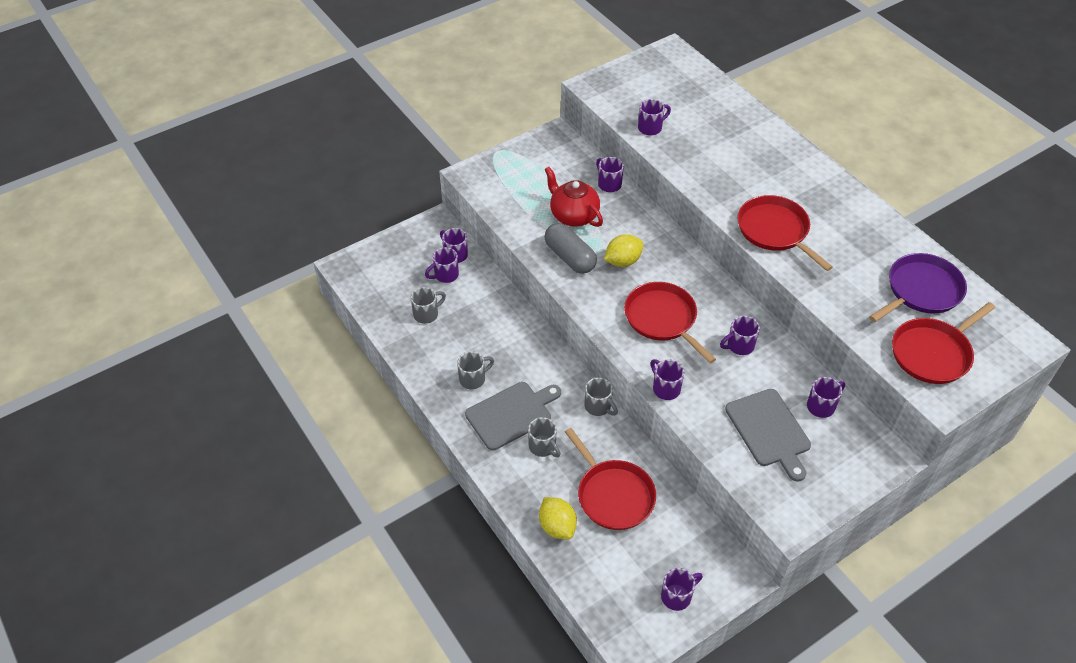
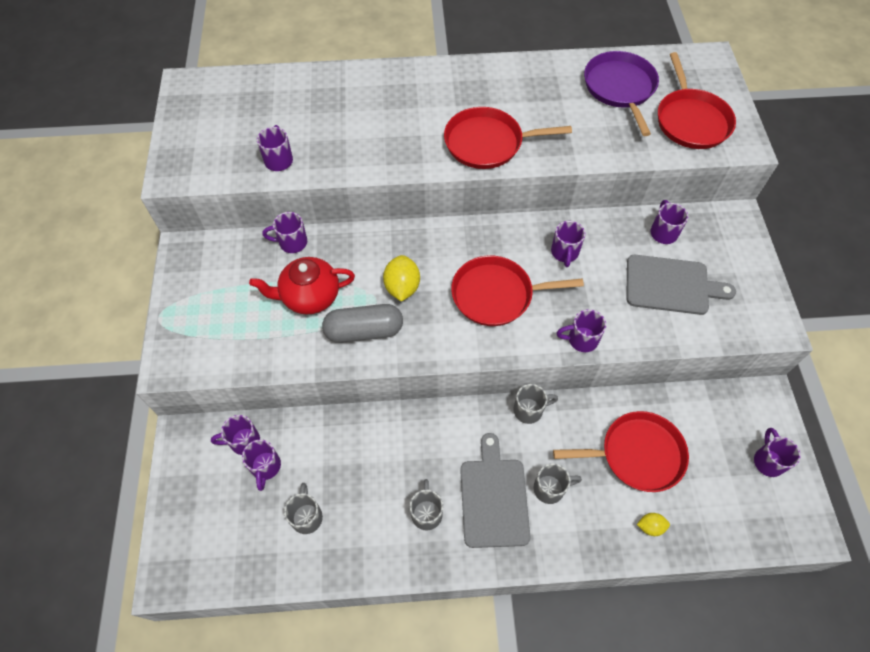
camera: 60 degrees left, 10 degrees up
yellow lemon [539,497,577,540] -> yellow lemon [637,513,670,536], size x0.57

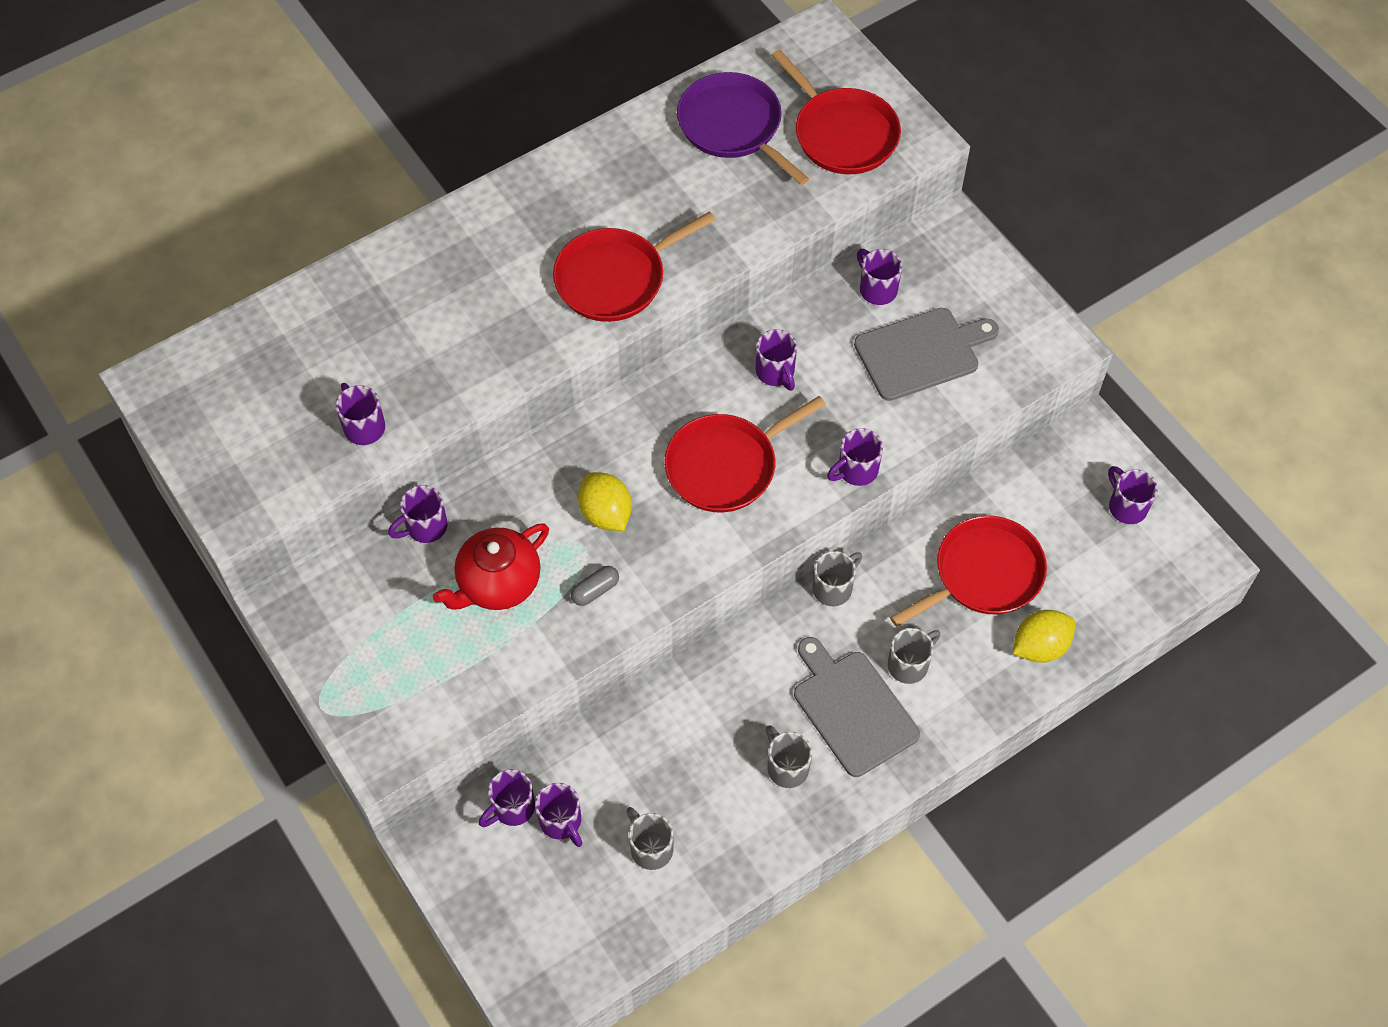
camera: 30 degrees left, 0 degrees up
grey capsule [322,304,403,343] -> grey capsule [571,566,619,606], size x0.49
yellow lemon [637,513,670,536] -> yellow lemon [1013,610,1075,663], size x1.76

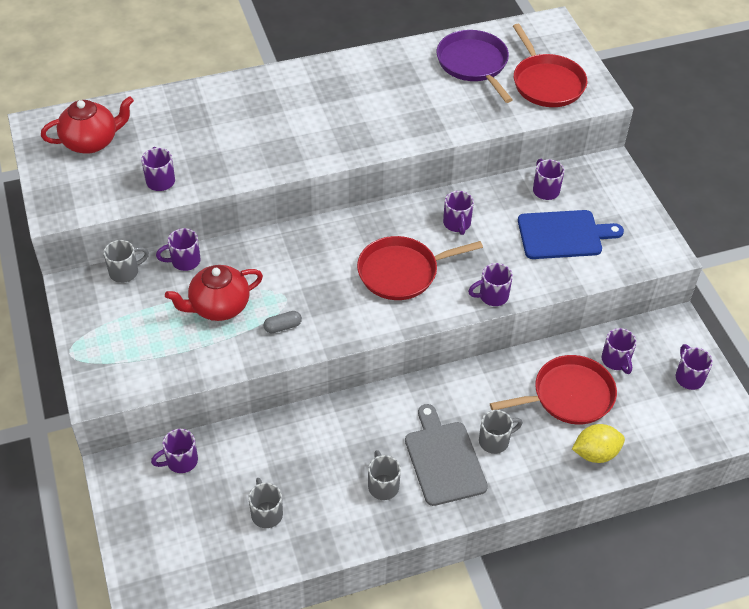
camera: 15 degrees right, 10 degrees down
purple mug [535,783,582,847] -> purple mug moved to [602,328,637,374]
red pan [553,211,715,322] -> none
yellow lemon [578,472,632,531] -> none
grey mug [812,551,862,606] -> grey mug moved to [103,240,149,283]
grey cutting board [854,308,999,401] -> blue cutting board [518,210,624,259]
none -> red teapot [41,96,134,154]

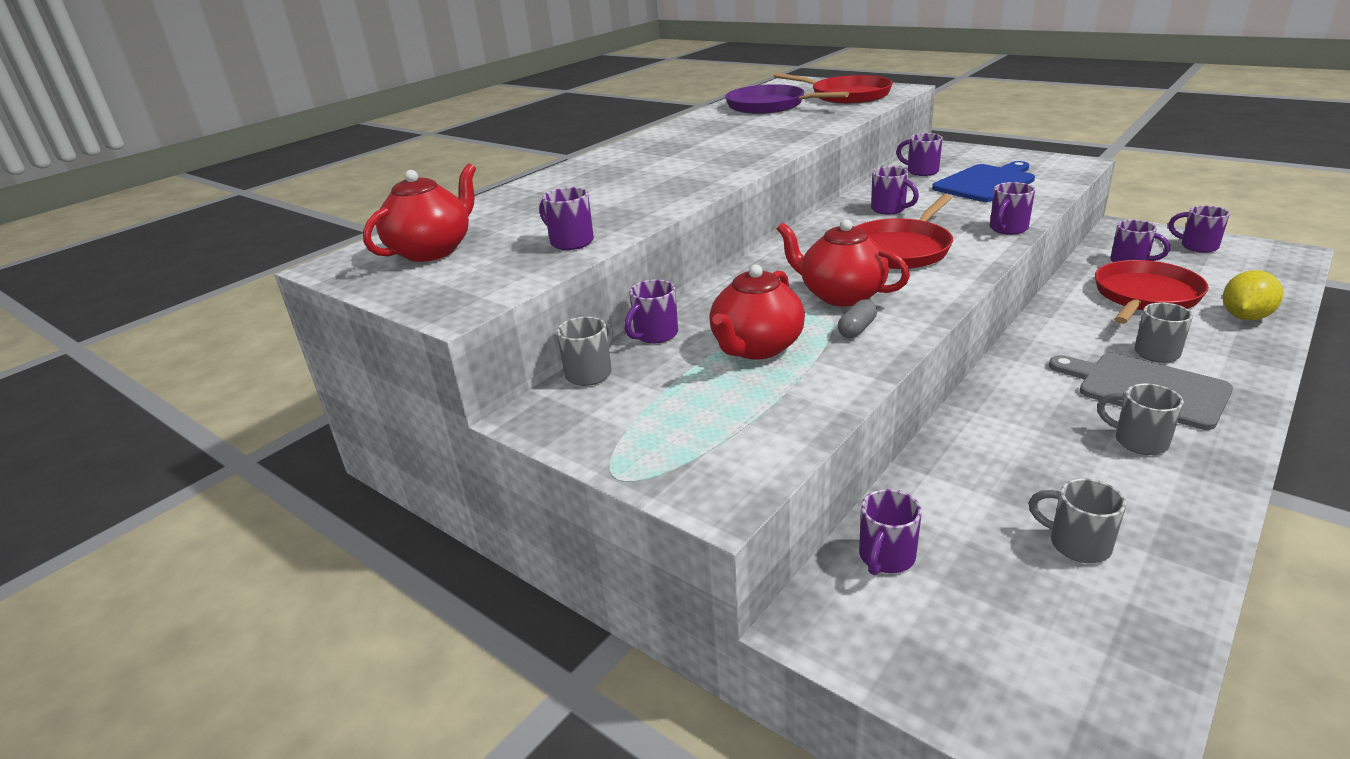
camera: 30 degrees left, 20 degrees down
none -> red teapot [777,219,910,307]

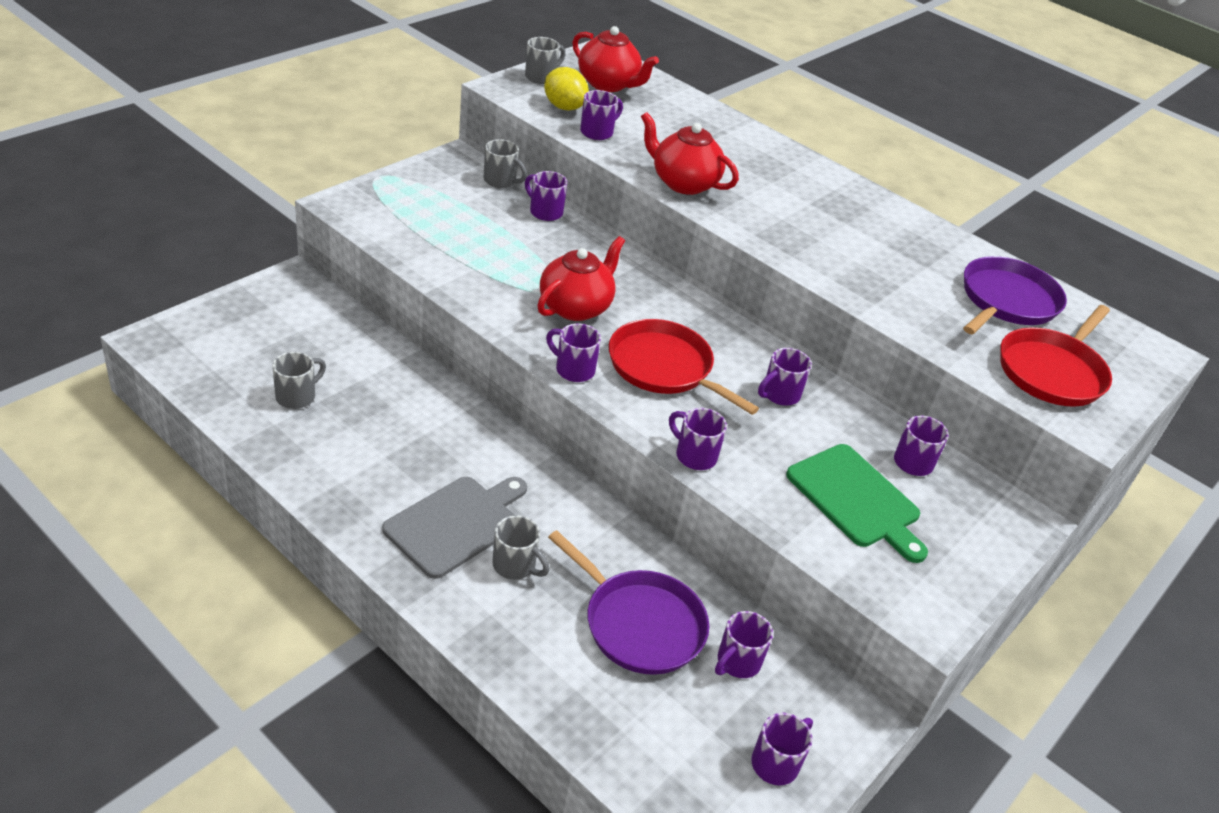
camera: 85 degrees right, 10 degrees up
red teapot [709,264,805,360] -> red teapot moved to [641,112,739,195]
grey capsule [838,299,877,338] -> none
purple mug [859,489,922,575] -> purple mug moved to [546,323,601,382]
blue cutting board [932,161,1035,202] -> green cutting board [786,444,928,563]
red pan [1095,260,1209,324] -> purple pan [548,530,709,675]
grey mug [1097,384,1184,455] -> grey mug moved to [525,37,565,84]
yellow lemon [1223,270,1283,321] -> yellow lemon moved to [544,67,589,110]

